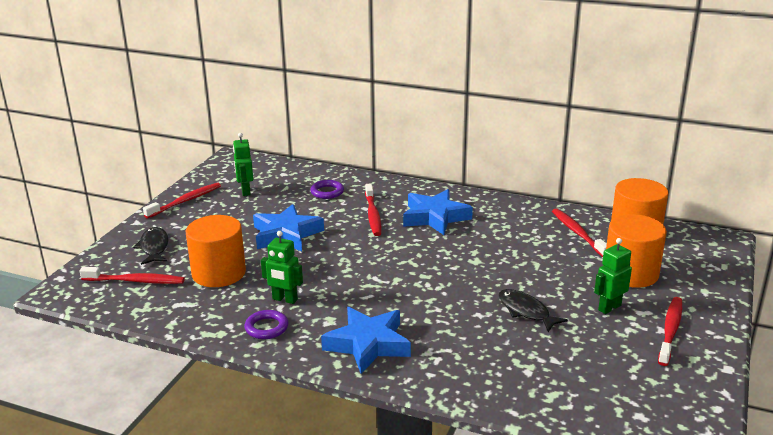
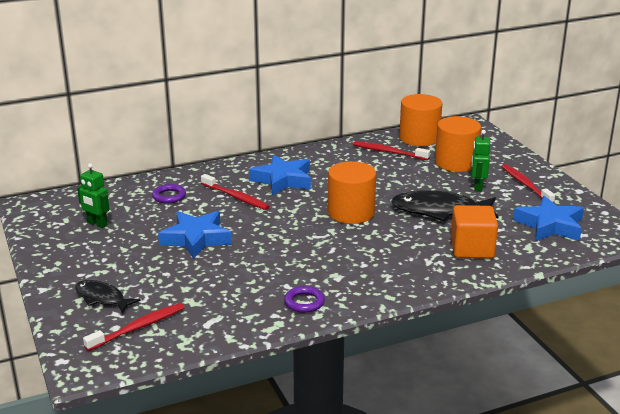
camera: 45 degrees left, 0 degrees up
red toothbrush [143,183,221,218] -> none
orange cylinder [186,215,246,287] -> orange cylinder moved to [328,161,376,224]
green robot [261,231,303,304] -> none
blue star [321,307,411,374] -> blue star moved to [513,196,584,241]
black fish [499,289,568,332] -> black fish [391,190,498,221], size x1.69
none -> orange cube [451,205,498,259]

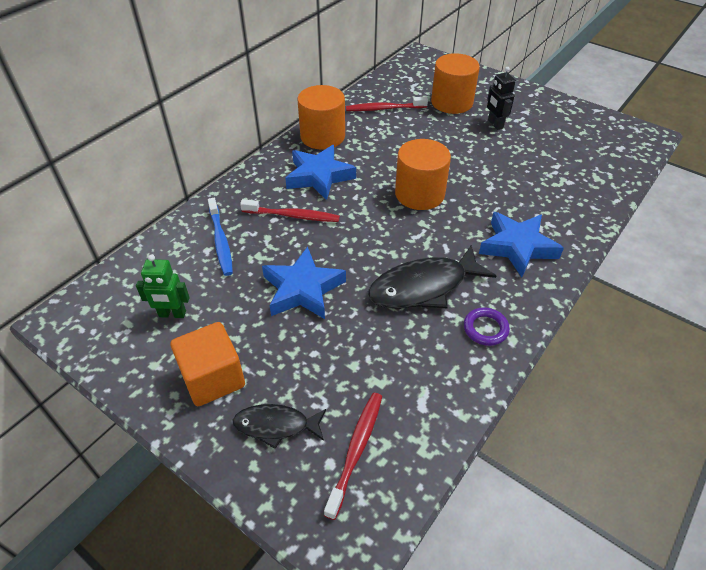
camera: 30 degrees left, 20 degrees up
purple ring [152,184,186,203] -> blue toothbrush [208,198,233,276]
black fish [391,190,498,221] -> black fish moved to [368,245,496,309]
orange cylinder [399,94,442,146] -> orange cylinder moved to [297,85,345,150]
orange cube [451,205,498,259] -> orange cube moved to [171,322,245,406]
green robot [471,130,490,192] -> black robot [487,67,516,130]
red toothbrush [501,164,555,203] -> none
blue star [513,196,584,241] -> blue star moved to [479,212,564,277]

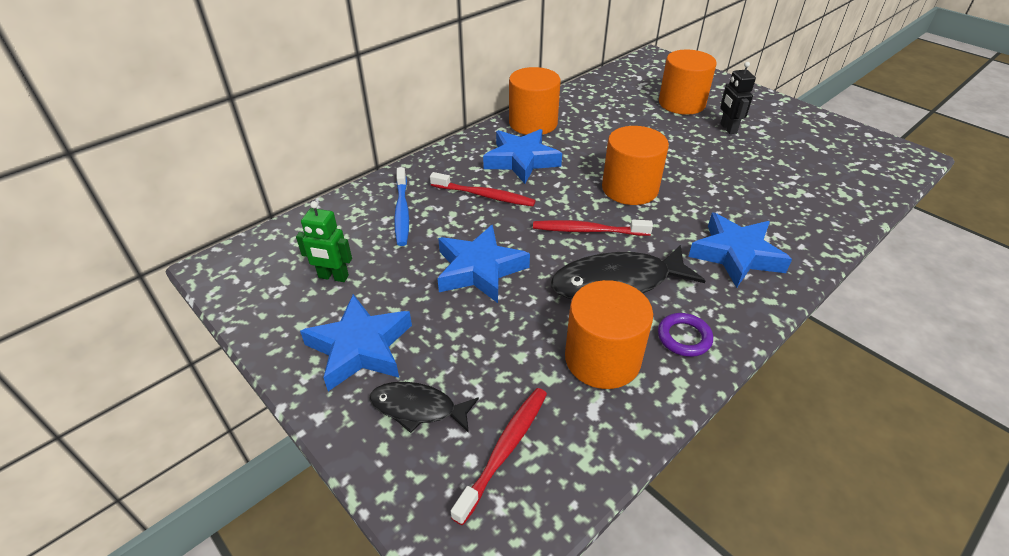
camera: 10 degrees right, 5 degrees down
orange cube [171,322,245,406] -> blue star [300,294,412,391]
red toothbrush [346,97,428,111] -> red toothbrush moved to [533,219,653,236]
none -> orange cylinder [565,280,653,389]

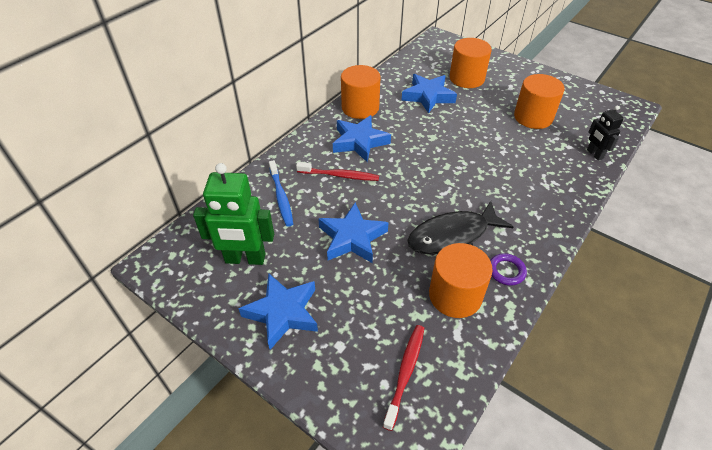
camera: 10 degrees left, 5 degrees up
green robot [296,201,352,282] -> green robot [193,163,274,265], size x1.80
black fish [369,382,479,433] -> none
red toothbrush [533,219,653,236] -> none
orange cylinder [602,126,669,205] -> orange cylinder moved to [514,74,565,129]
blue star [688,213,792,288] -> blue star moved to [402,74,457,114]
black robot [720,62,756,134] -> black robot moved to [587,106,624,160]

